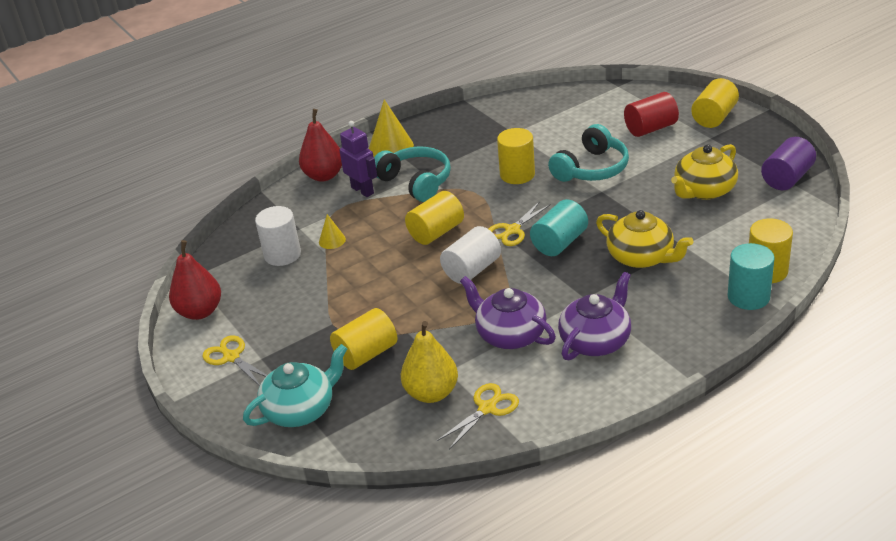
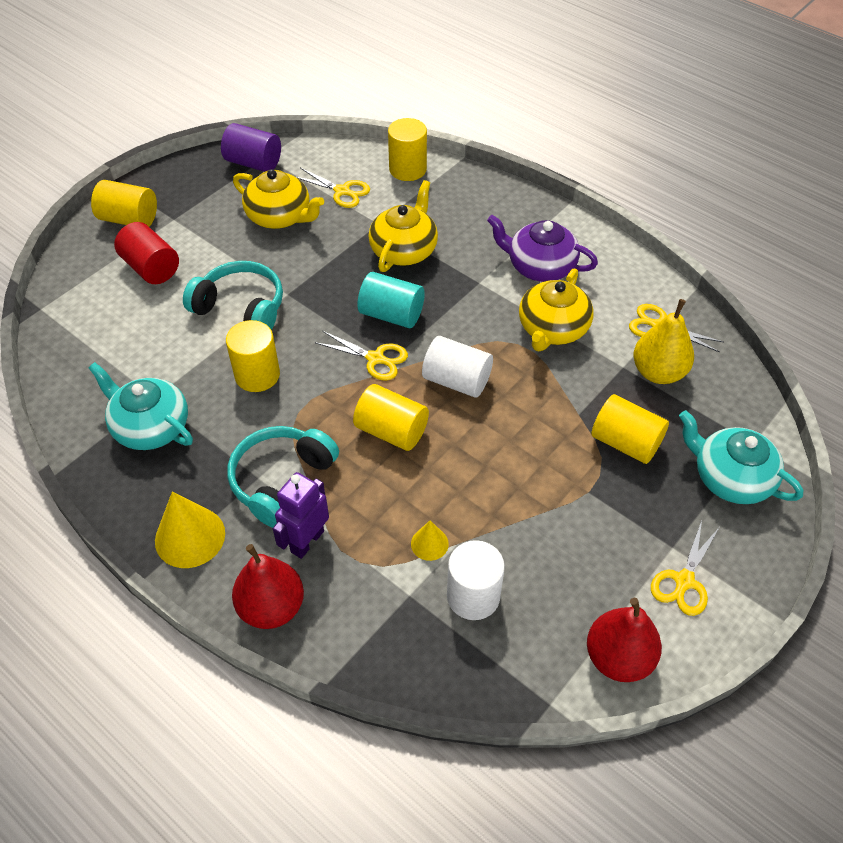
camera: 110 degrees left, 15 degrees up
purple teapot [460,276,556,349] -> yellow teapot [519,268,594,352]
turquoise cylinder [728,243,775,310] -> none
none -> turquoise teapot [89,362,193,450]
none -> yellow scissors [297,168,370,208]

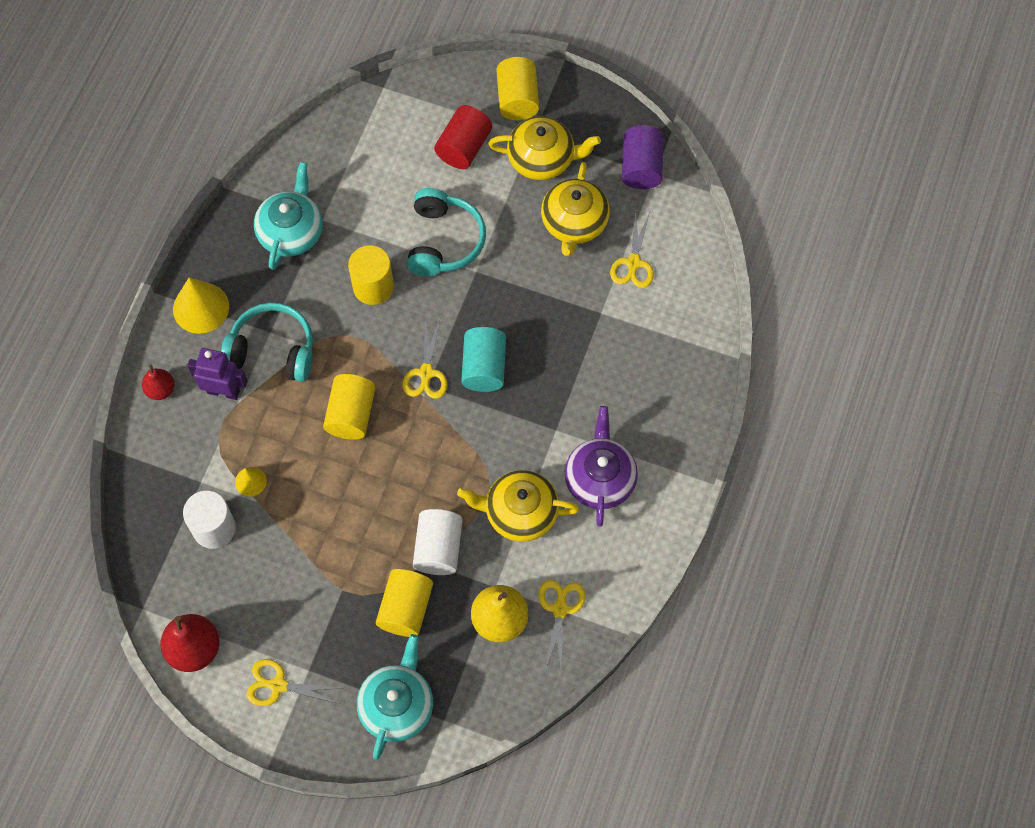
camera: 70 degrees right, 15 degrees up
red pear [232,544,304,629] -> red pear [142,365,174,400], size x0.59
yellow teapot [368,180,438,272] -> yellow teapot moved to [488,116,601,180]
yellow cylinder [388,118,427,181] -> none
white cylinder [422,336,493,398] -> white cylinder moved to [413,509,463,575]

